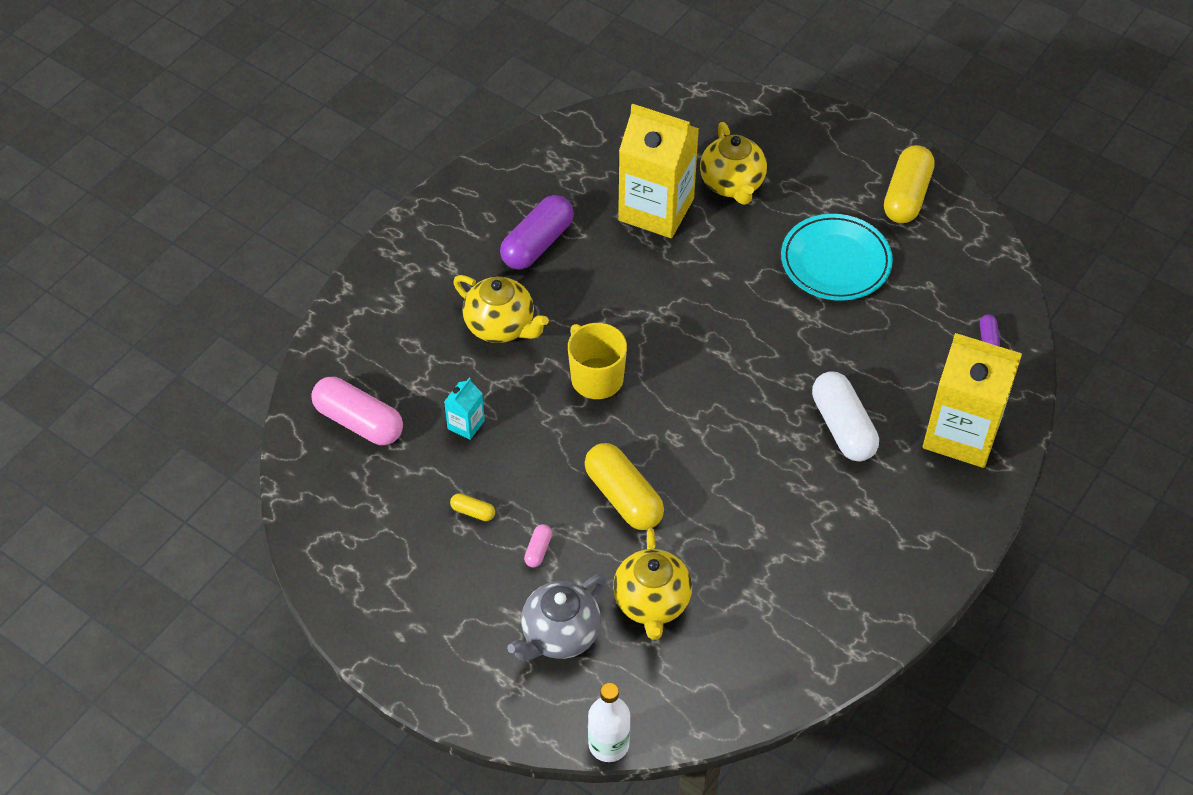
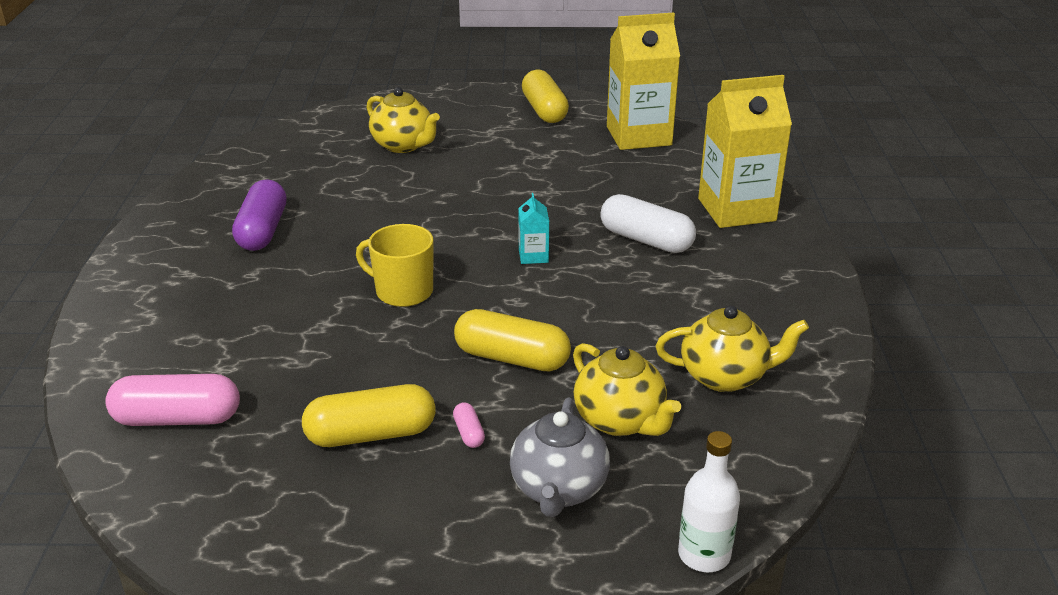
camera: 35 degrees left, 20 degrees down
turquoise carton [444,378,485,440] -> turquoise carton moved to [518,193,549,264]
yellow capsule [450,493,495,521] -> yellow capsule [302,384,435,447], size x2.26
yellow teapot [453,275,549,343] -> yellow teapot moved to [656,305,809,392]
yellow carton [618,104,699,238] -> yellow carton moved to [607,12,680,150]
turquoise plate [781,214,893,301] -> none
purple capsule [980,314,1000,347] -> none

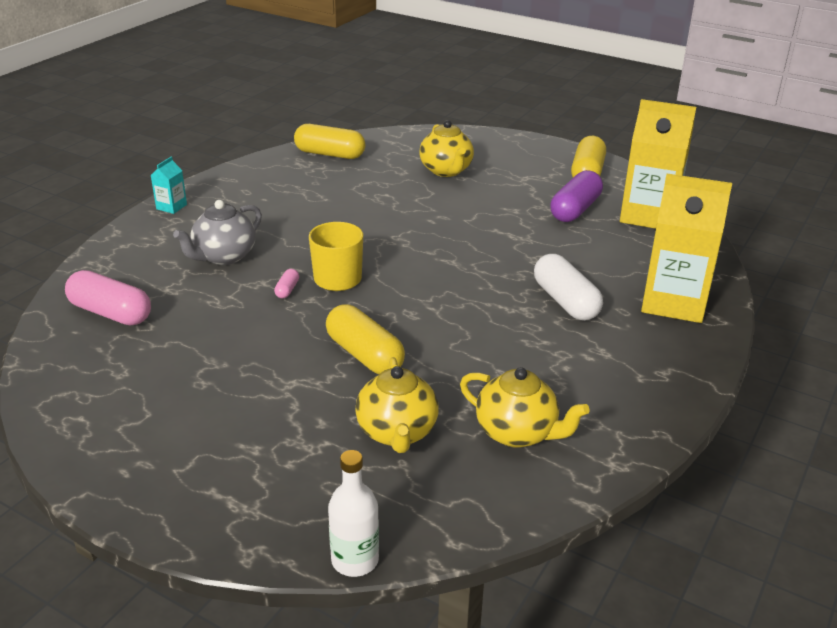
camera: 30 degrees right, 0 degrees up
purple capsule [232,179,287,251] -> purple capsule moved to [550,170,603,222]
yellow capsule [302,384,435,447] -> yellow capsule moved to [294,124,365,159]
pink capsule [453,402,485,448] -> pink capsule moved to [274,269,299,298]
grey teapot [510,397,610,517] -> grey teapot moved to [173,200,262,265]
turquoise carton [518,193,549,264] -> turquoise carton moved to [151,156,187,214]

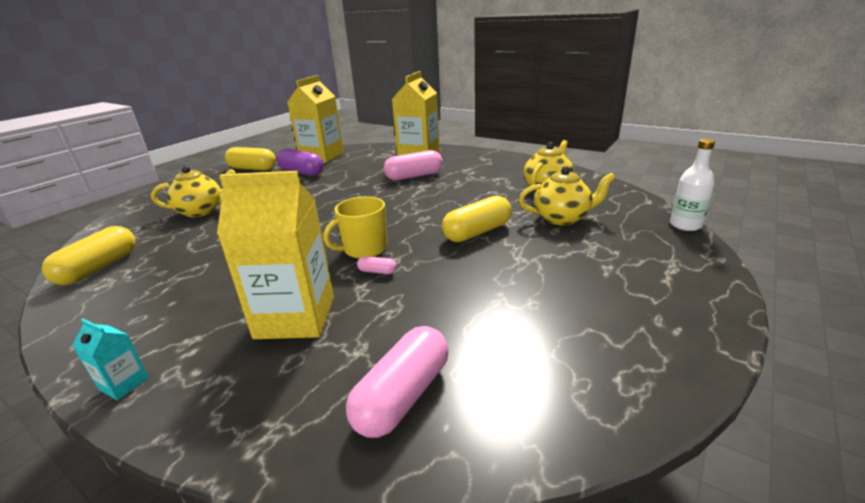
camera: 85 degrees left, 5 degrees down
grey teapot [173,200,262,265] -> yellow carton [217,171,334,339]
white capsule [534,254,603,321] -> pink capsule [384,150,443,181]

